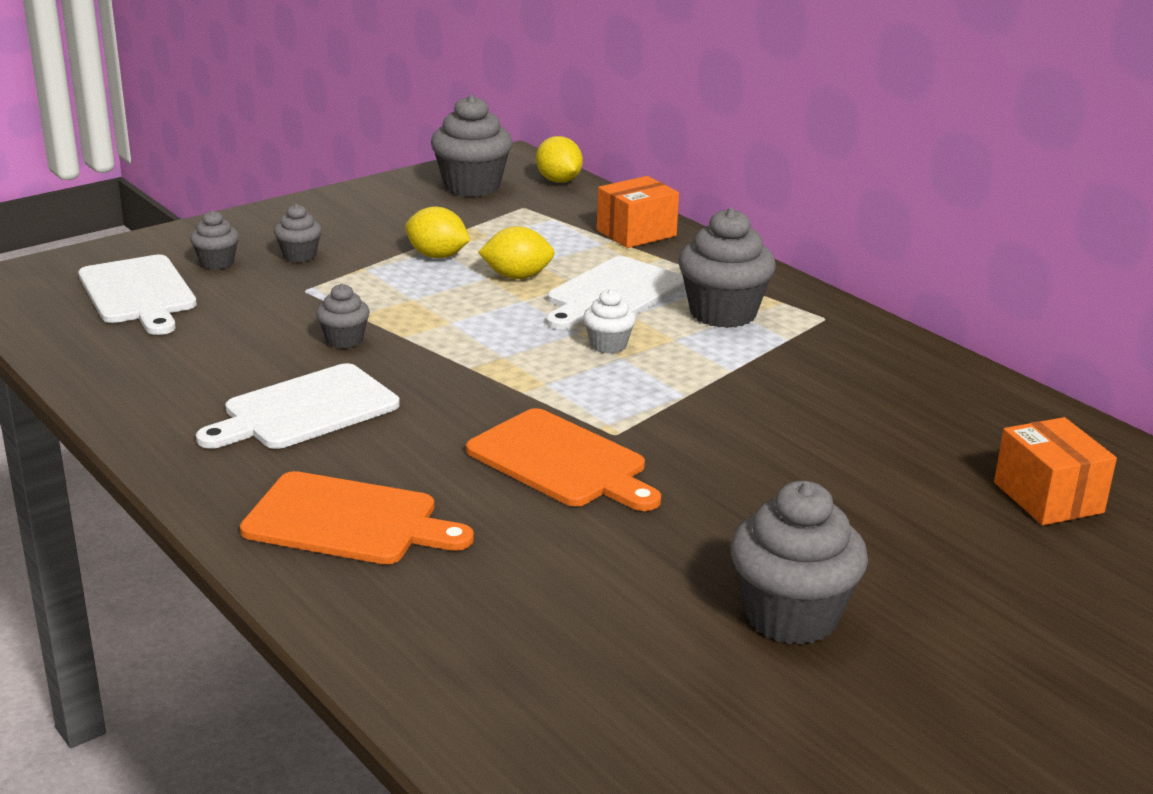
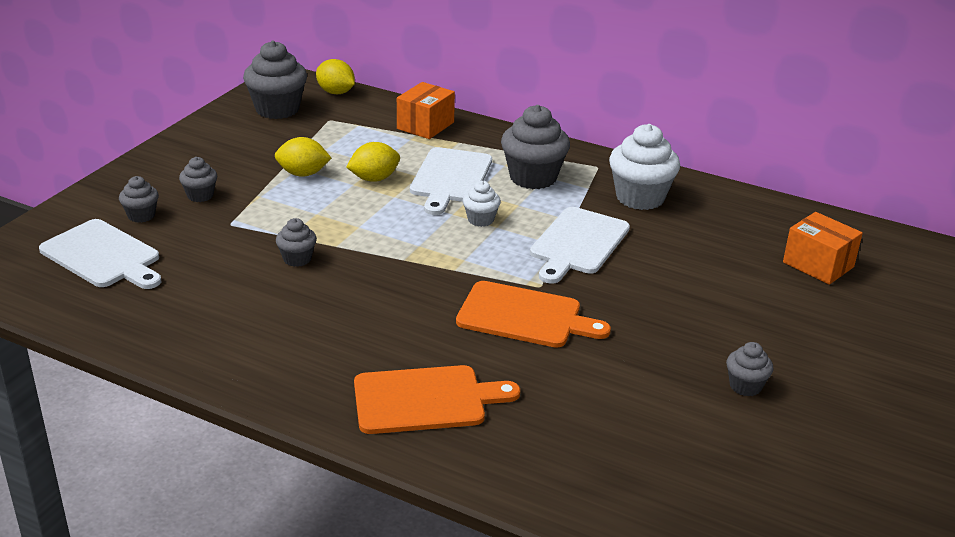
camera: 25 degrees left, 5 degrees up
white cutting board [196,363,400,449] -> white cutting board moved to [530,207,630,284]
grey cupcake [730,481,868,645] -> grey cupcake [726,342,774,396], size x0.52
none -> white cupcake [609,124,680,210]

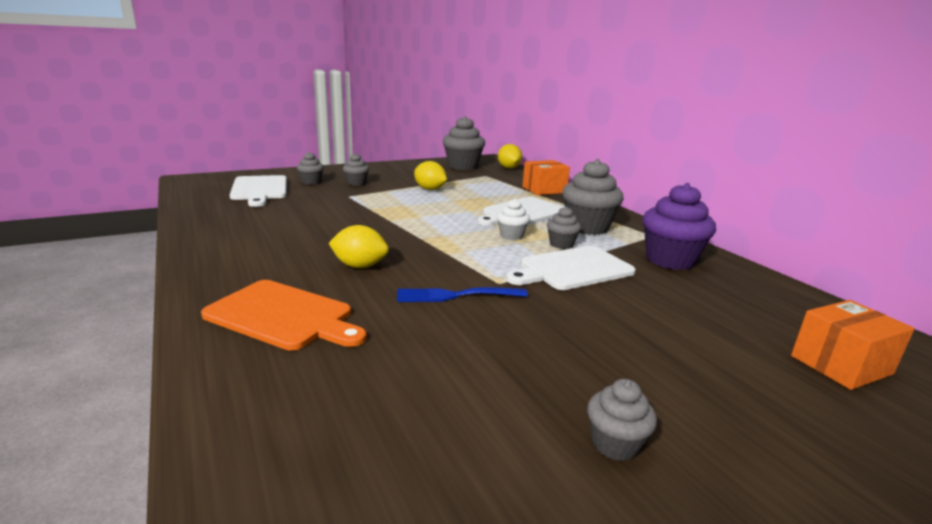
camera: 35 degrees right, 10 degrees down
grey cupcake [276,218,317,267] -> grey cupcake moved to [547,206,581,249]
yellow lemon [346,142,400,182] -> yellow lemon moved to [329,225,389,268]
orange cutting board [456,281,611,348] -> blue fork [397,287,528,302]
white cupcake [609,124,680,210] -> purple cupcake [642,183,716,270]
orange box [783,212,863,285] -> orange box turned 75 degrees clockwise [791,300,915,390]

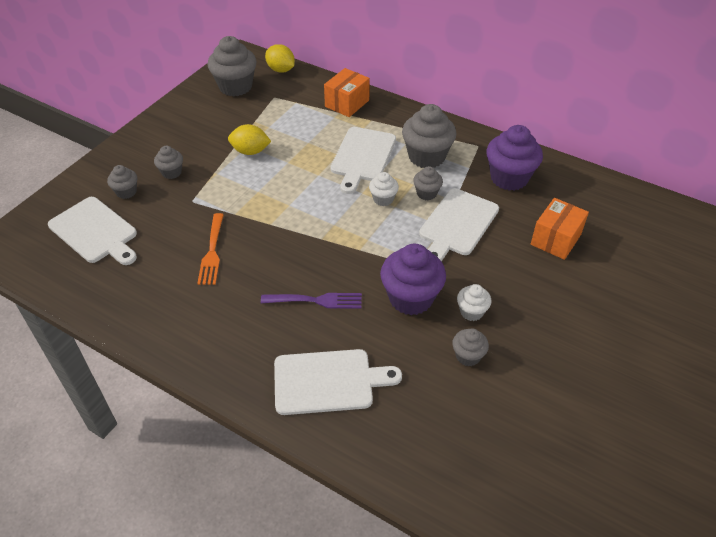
camera: 30 degrees left, 25 degrees up
orange cutting board [201,280,367,351] -> white cutting board [274,349,402,415]
yellow lemon [329,225,389,268] -> purple fork [261,293,362,309]
blue fork [397,287,528,302] -> purple cupcake [380,244,446,315]
grey cupcake [587,379,657,461] -> grey cupcake moved to [452,328,489,366]
orange box [791,300,915,390] -> orange box moved to [531,198,589,260]
none -> orange fork [197,213,224,285]
none -> white cupcake [457,284,491,321]

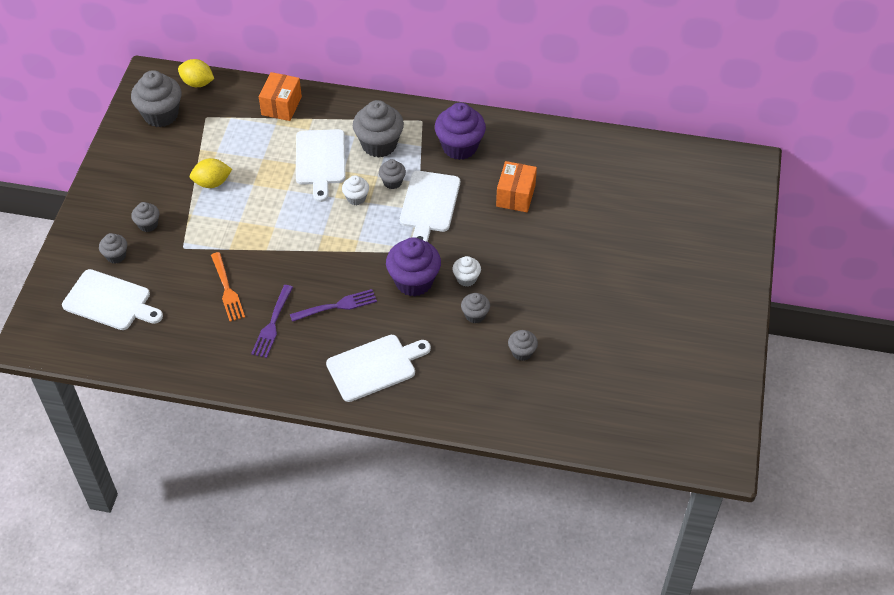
camera: 20 degrees left, 5 degrees up
none -> purple fork [251,285,293,358]
none -> grey cupcake [508,330,538,361]

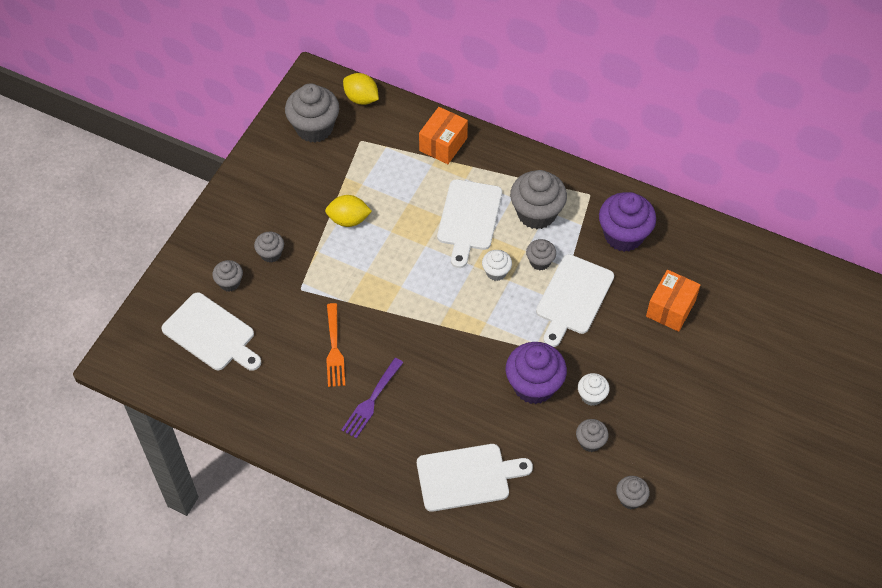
camera: 15 degrees right, 5 degrees up
purple fork [290,289,377,322] -> none

